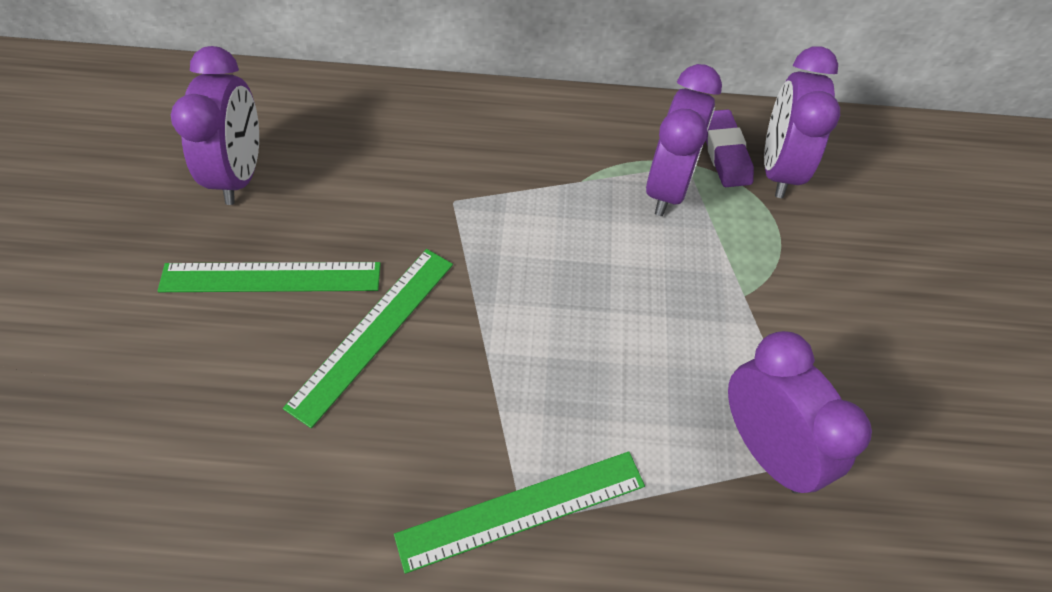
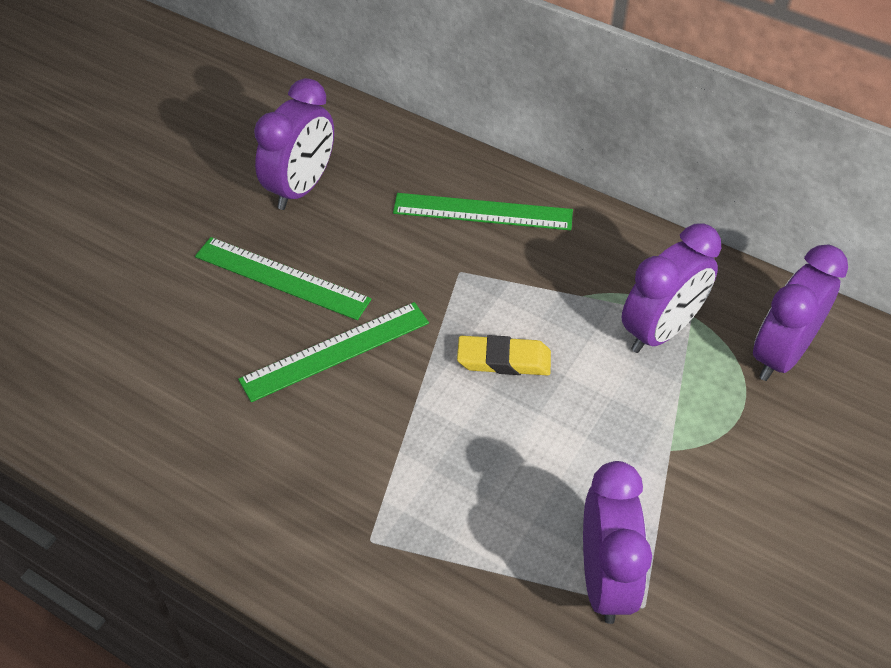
camera: 30 degrees right, 5 degrees down
green ruler [394,451,645,574] -> green ruler moved to [393,193,573,230]
purple eraser [706,109,754,187] -> none
none -> yellow eraser [457,335,551,375]

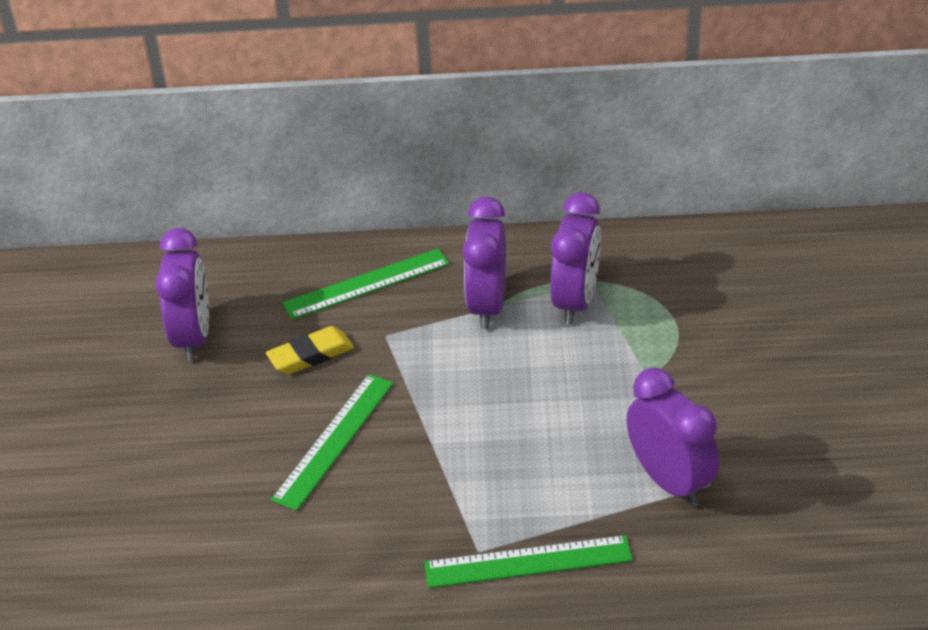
camera: 30 degrees left, 10 degrees down
green ruler [195,237,371,320] -> green ruler moved to [424,535,633,588]
yellow eraser [457,335,551,375] -> yellow eraser moved to [266,326,354,374]
purple clock [753,244,848,381] -> purple clock moved to [463,196,506,329]

